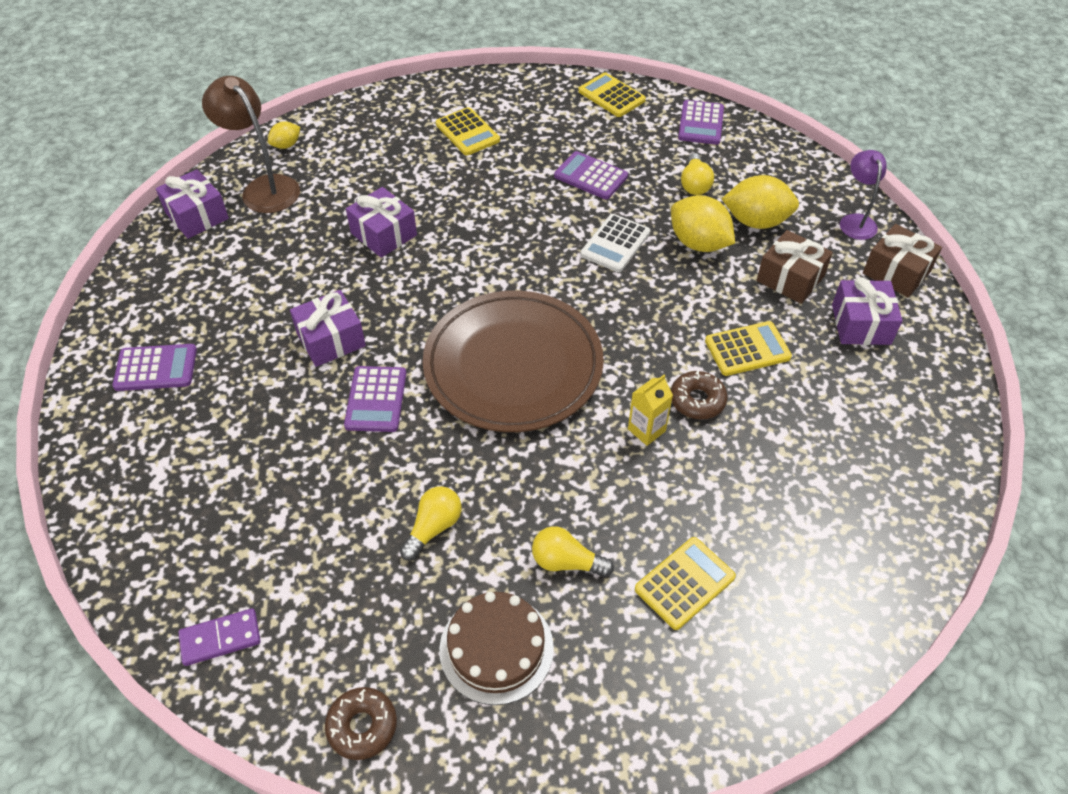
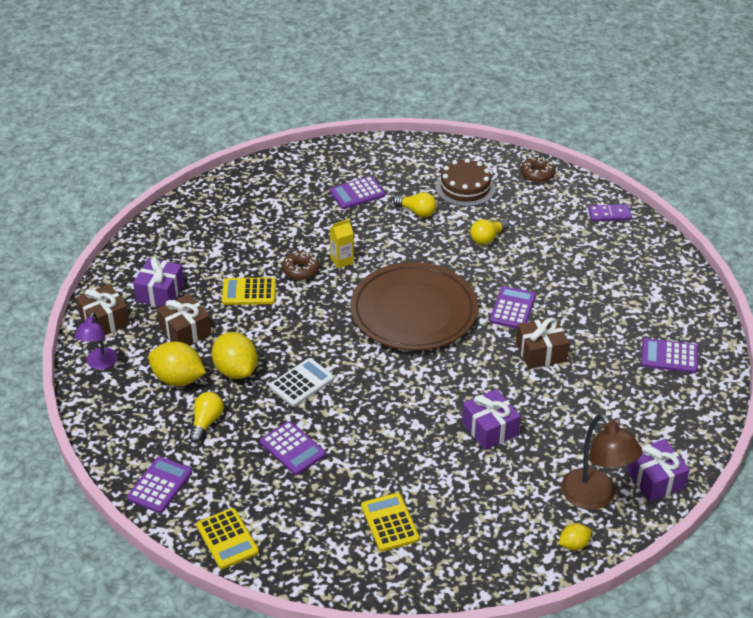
camera: 165 degrees left, 10 degrees down
purple gift [290,290,366,367] -> brown gift [516,317,569,369]
yellow calculator [635,537,736,630] -> purple calculator [329,176,385,209]

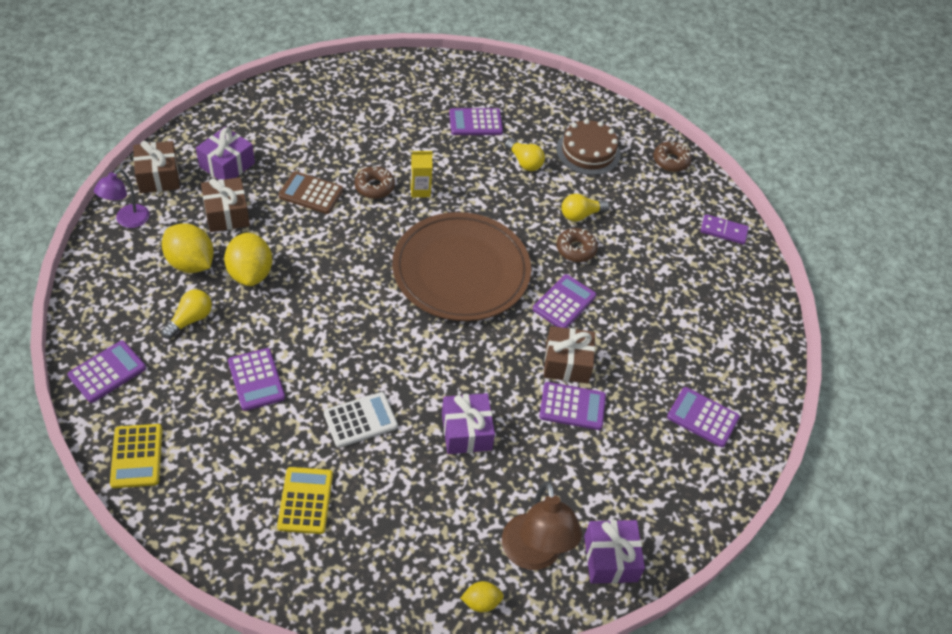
camera: 15 degrees right, 10 degrees up
yellow calculator [222,277,276,305] -> brown calculator [278,171,343,214]
white calculator [269,358,334,407] -> white calculator moved to [324,392,398,448]
none -> purple calculator [539,382,606,430]
none -> brown donut [557,228,598,262]

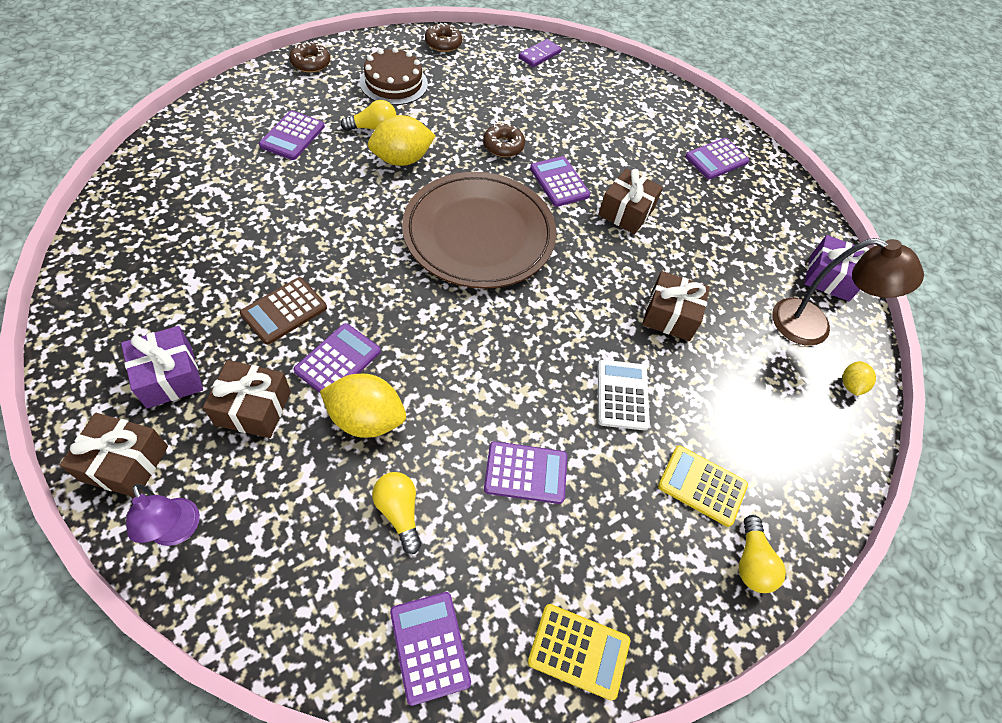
camera: 65 degrees left, 5 degrees up
yellow lemon [162,223,214,273] -> yellow lemon moved to [368,115,436,166]
brown donut [354,166,395,199] -> brown donut moved to [289,41,330,73]
yellow carton [410,151,432,198] -> none
purple gift [442,393,495,454] -> brown gift [642,271,710,341]
purple calculator [539,382,606,430] -> purple calculator moved to [294,323,381,393]
yellow light bulb [561,194,610,222] -> yellow light bulb moved to [739,515,786,593]

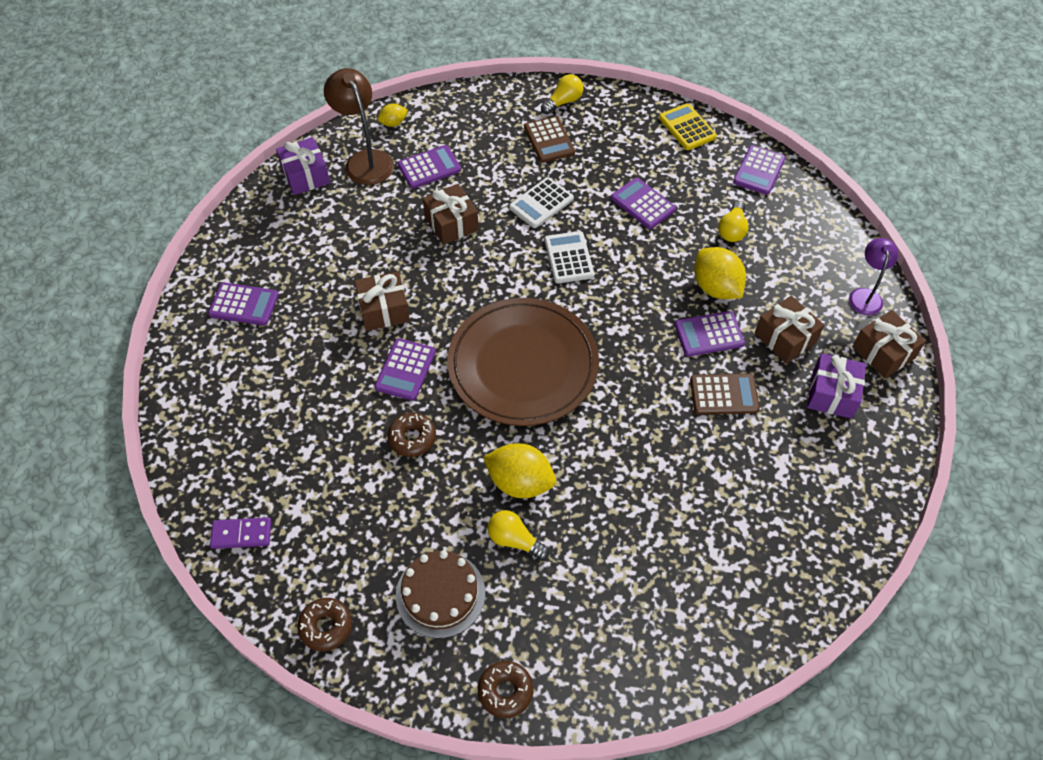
camera: 130 degrees left, 0 degrees up
purple calculator [259,110,325,160] -> purple calculator moved to [398,145,461,189]
yellow calculator [658,445,748,527] -> brown calculator [524,116,575,163]
none -> white calculator [544,231,594,283]

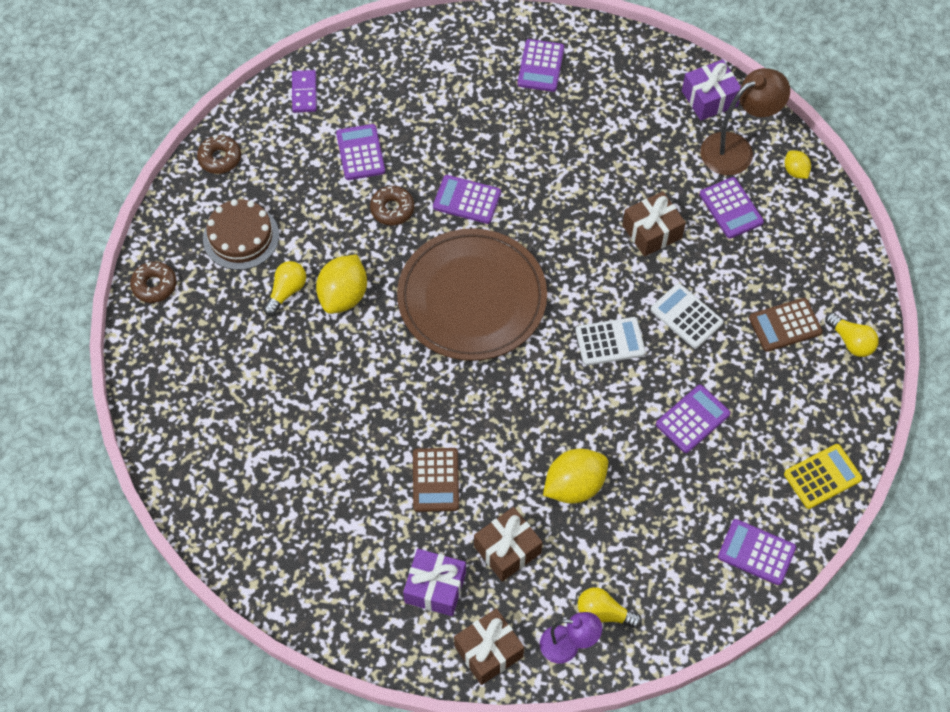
camera: 90 degrees right, 5 degrees up
brown gift [354,271,410,331] -> none
purple calculator [674,311,745,356] -> purple calculator moved to [336,124,385,180]
yellow light bulb [718,201,748,242] -> yellow light bulb moved to [578,587,642,628]

